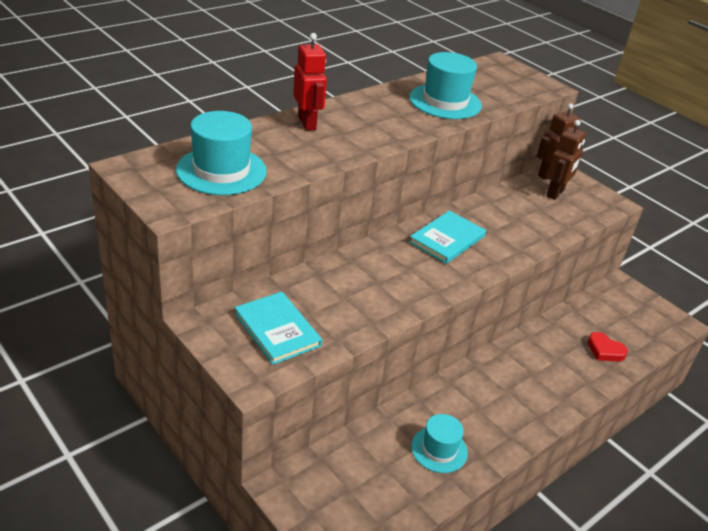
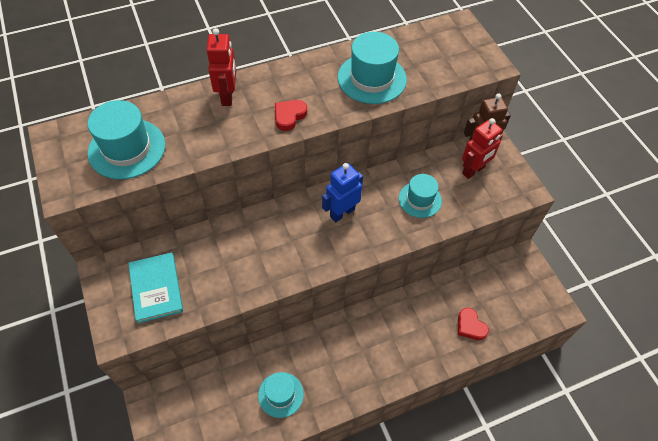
camera: 20 degrees right, 20 degrees up
turquoise book [409,211,486,264] -> blue robot [322,163,363,222]
brown robot [547,120,586,200] -> red robot [462,118,503,179]
none -> red heart [275,100,307,131]
none -> turquoise hat [399,174,442,218]

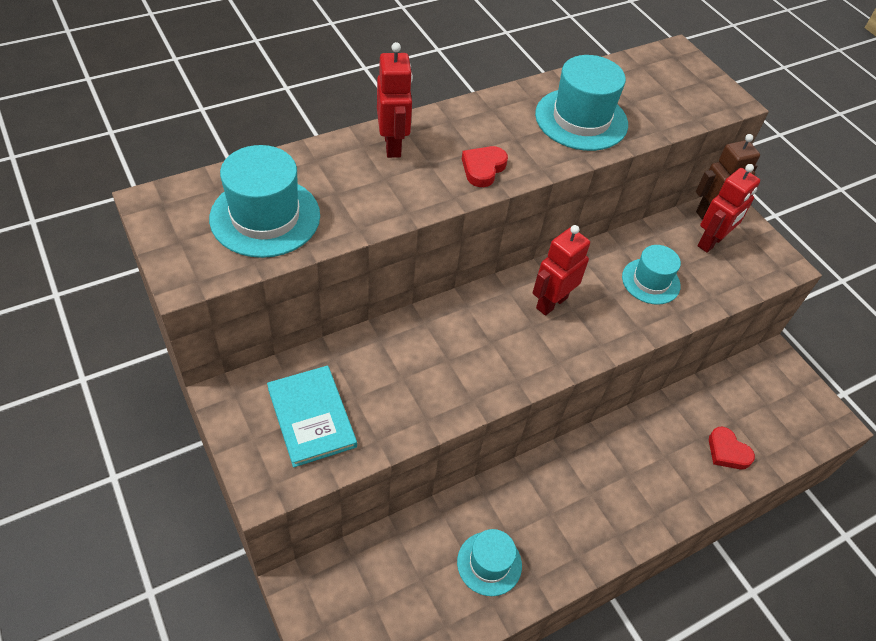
camera: 10 degrees left, 5 degrees down
blue robot [322,163,363,222] -> red robot [533,225,590,316]

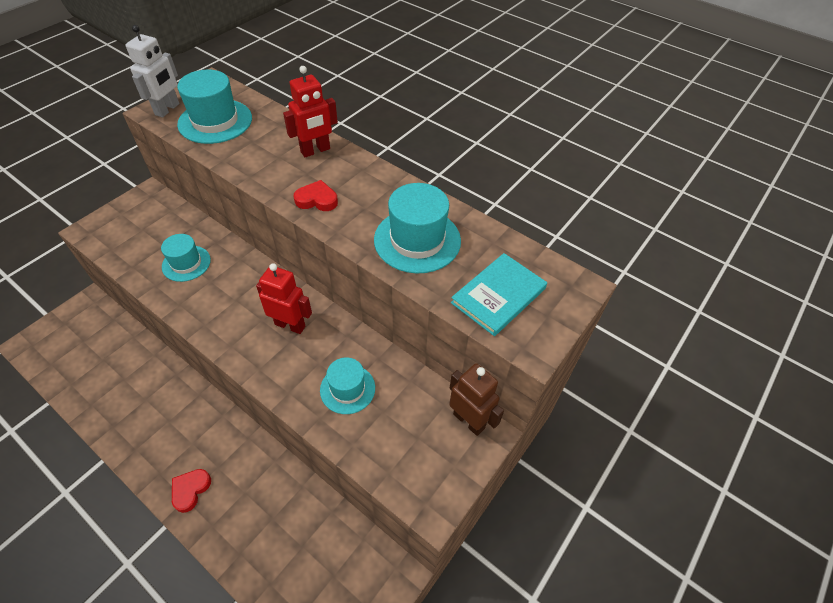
camera: 70 degrees right, 0 degrees up
turquoise book [267,366,357,467] -> turquoise book moved to [451,253,547,336]
turquoise hat [457,529,522,596] -> turquoise hat moved to [161,234,211,282]
red robot [698,164,760,253] -> none
red heart [709,427,755,469] -> red heart moved to [172,469,211,513]
none -> white robot [126,25,179,117]

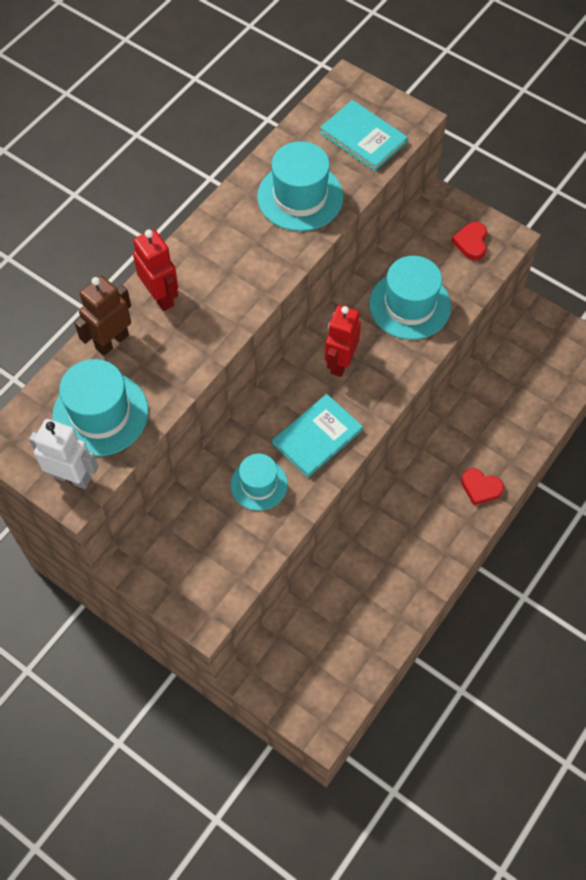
camera: 90 degrees left, 10 degrees up
red heart [293,180,338,211] -> red heart moved to [451,222,487,260]
turquoise hat [320,358,375,414] -> turquoise hat [369,256,451,340], size x1.55
brown robot [449,363,504,436] -> brown robot moved to [75,276,131,356]
none -> turquoise book [272,394,363,478]

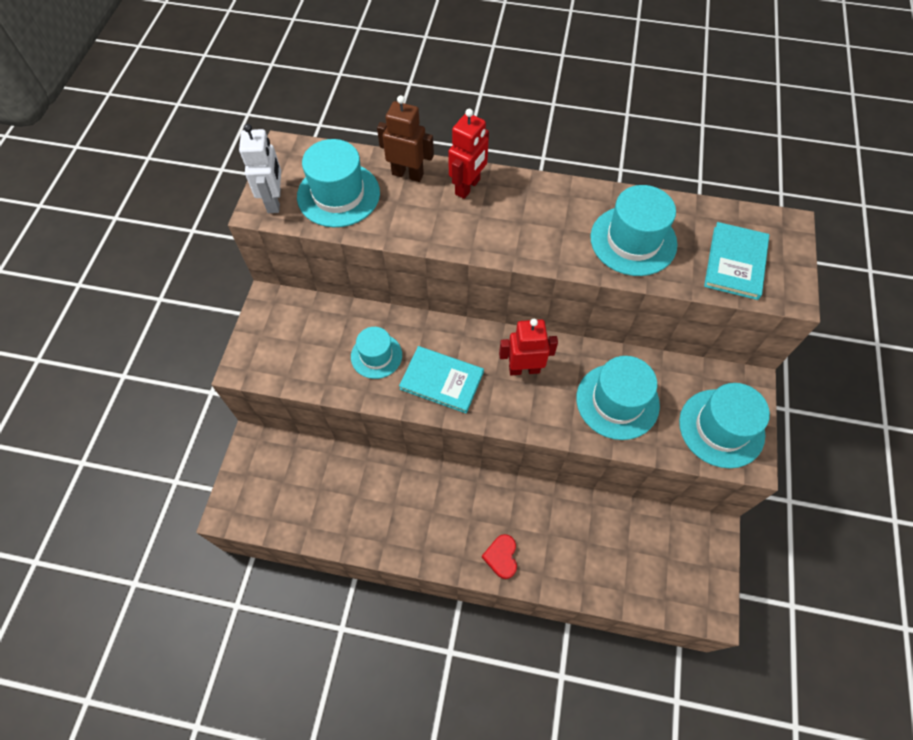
camera: 65 degrees right, 0 degrees up
red heart [451,222,487,260] -> turquoise hat [679,383,770,468]

